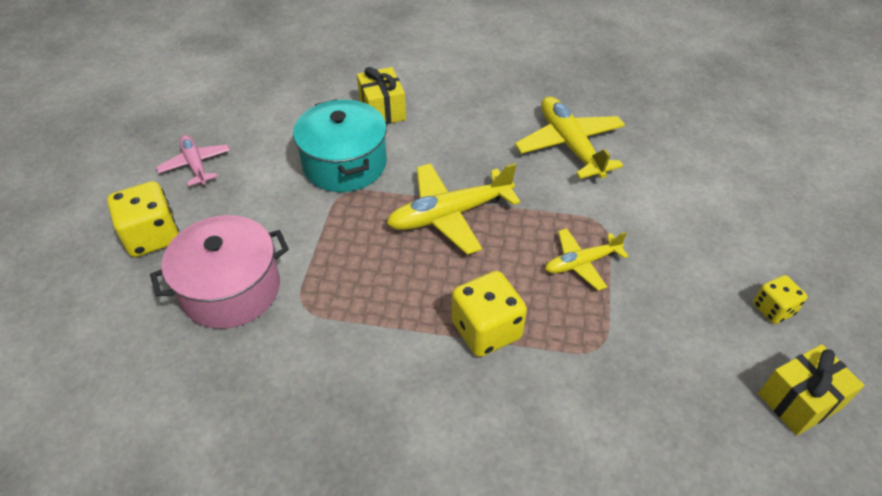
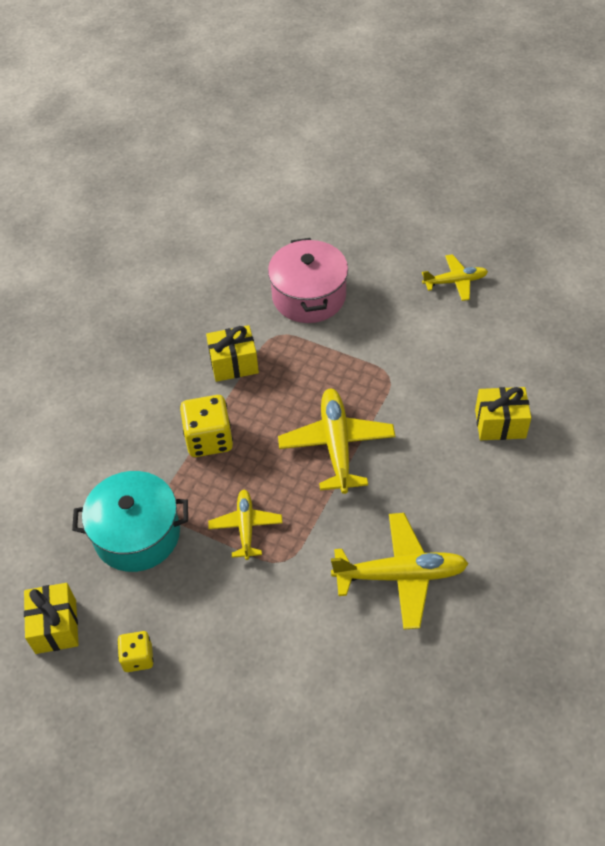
camera: 110 degrees right, 5 degrees up
yellow dice [107,181,179,257] -> none
pink plane [156,135,230,186] -> yellow plane [422,254,488,301]
turquoise pot [293,99,387,192] -> turquoise pot moved to [72,471,188,572]
none -> yellow gift [206,325,259,382]

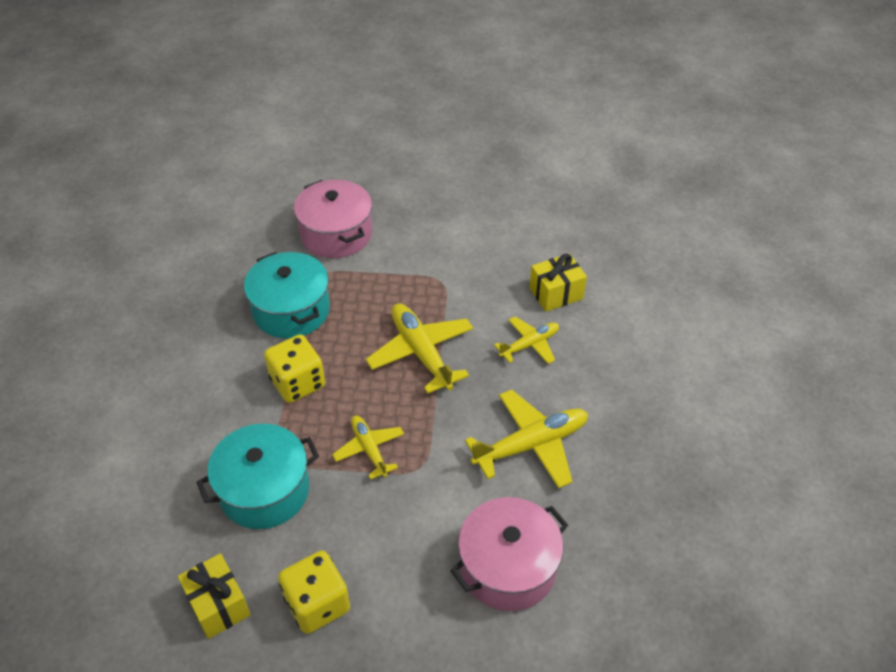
camera: 25 degrees left, 5 degrees down
yellow dice [117,631,154,672] -> yellow dice [278,551,350,634], size x1.68
yellow gift [206,325,259,382] -> turquoise pot [244,252,330,338]
yellow plane [422,254,488,301] -> yellow plane moved to [494,316,559,364]
none -> pink pot [450,497,568,611]

